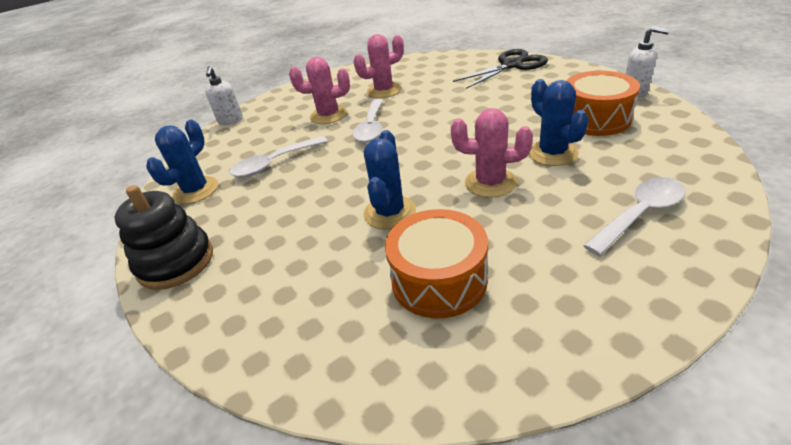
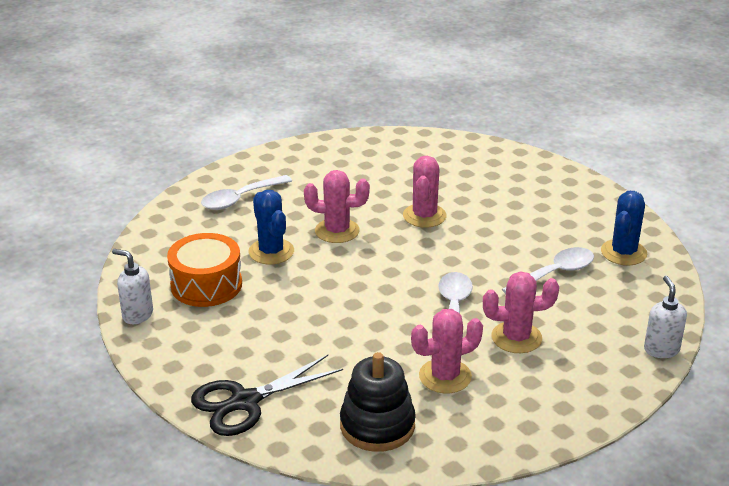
camera: 175 degrees right, 5 degrees down
black stacking toy [114,185,213,290] -> black stacking toy moved to [340,352,416,452]
blue cactus [363,130,416,230] -> pink cactus [403,156,447,228]
orange drum [385,209,488,318] -> none

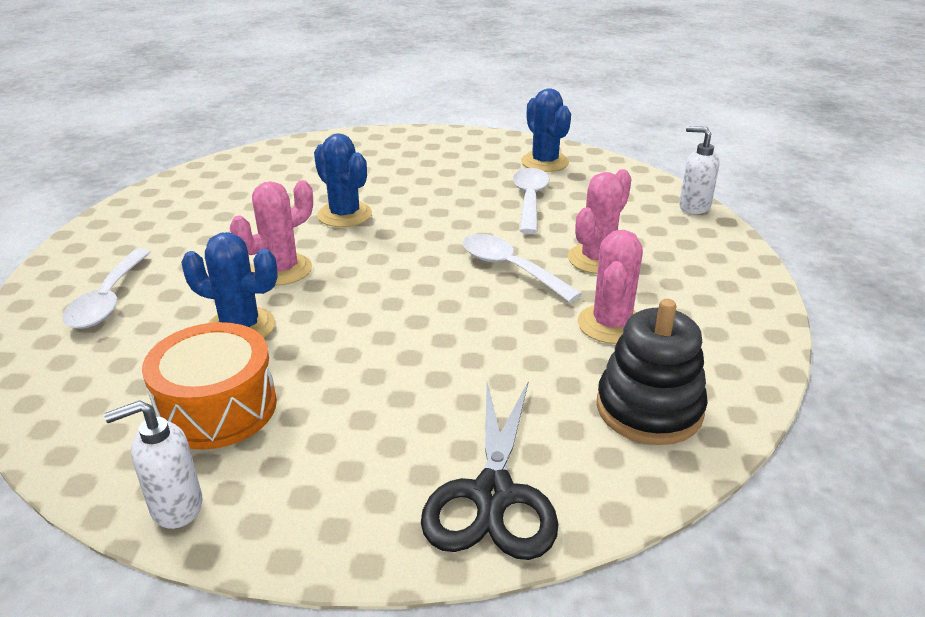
camera: 50 degrees left, 0 degrees up
pink cactus [403,156,447,228] -> blue cactus [314,134,372,227]

